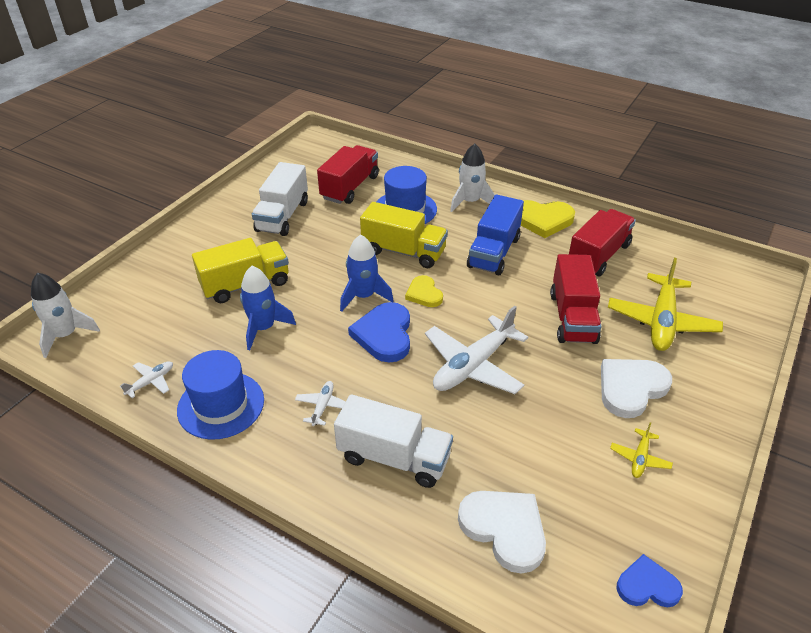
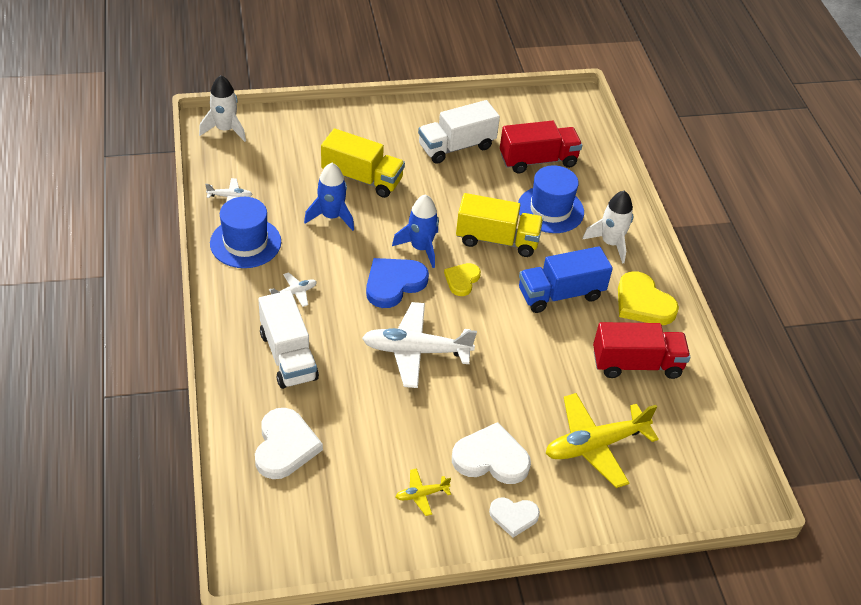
camera: 45 degrees right, 5 degrees up
yellow truck [360,202,448,268] -> yellow truck turned 60 degrees counterclockwise [456,193,543,257]
red truck [550,254,602,344] -> none
blue heart [617,554,683,607] -> none
none -> white heart [489,497,540,538]

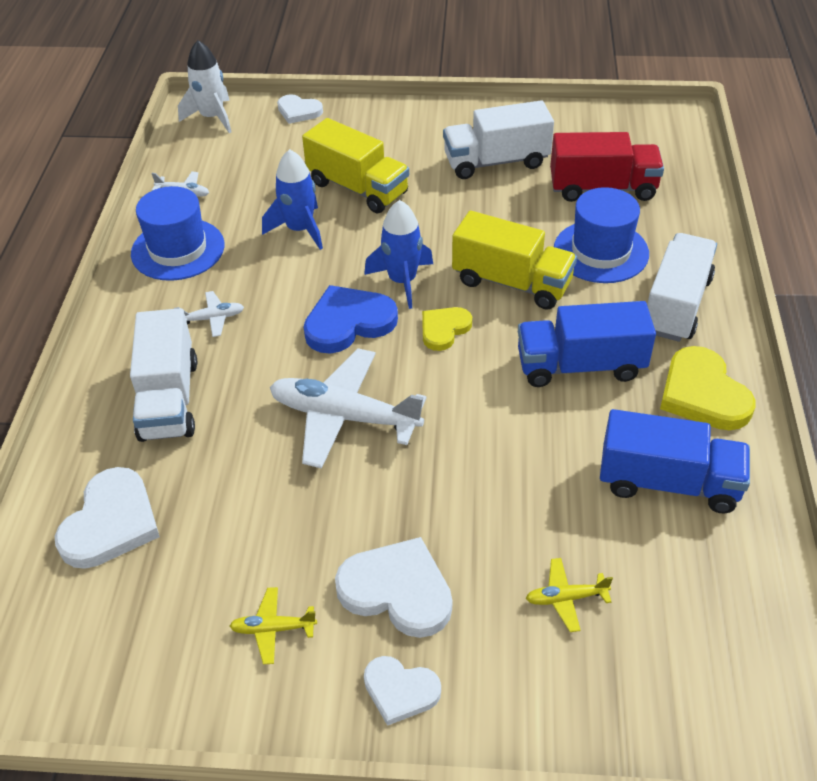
camera: 20 degrees right, 0 degrees up
yellow plane [546,393,659,488] -> yellow plane [526,558,613,632], size x0.46
white rocket [582,190,633,264] -> white truck [647,233,717,342]
red truck [593,322,690,379] -> blue truck [600,409,750,513]
none -> white heart [277,94,323,124]

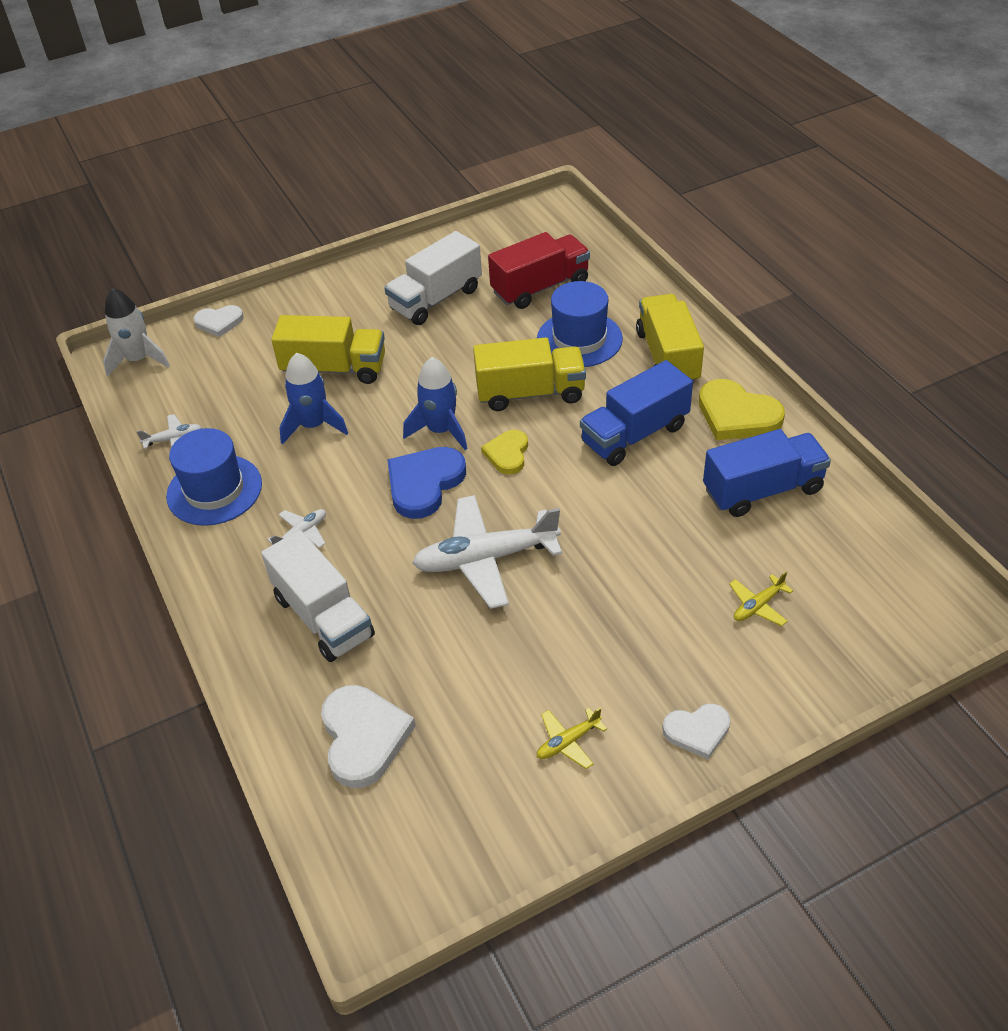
camera: 30 degrees left, 0 degrees up
white heart [335,537,452,638] -> none
white truck [647,233,717,342] -> yellow truck [636,294,704,384]

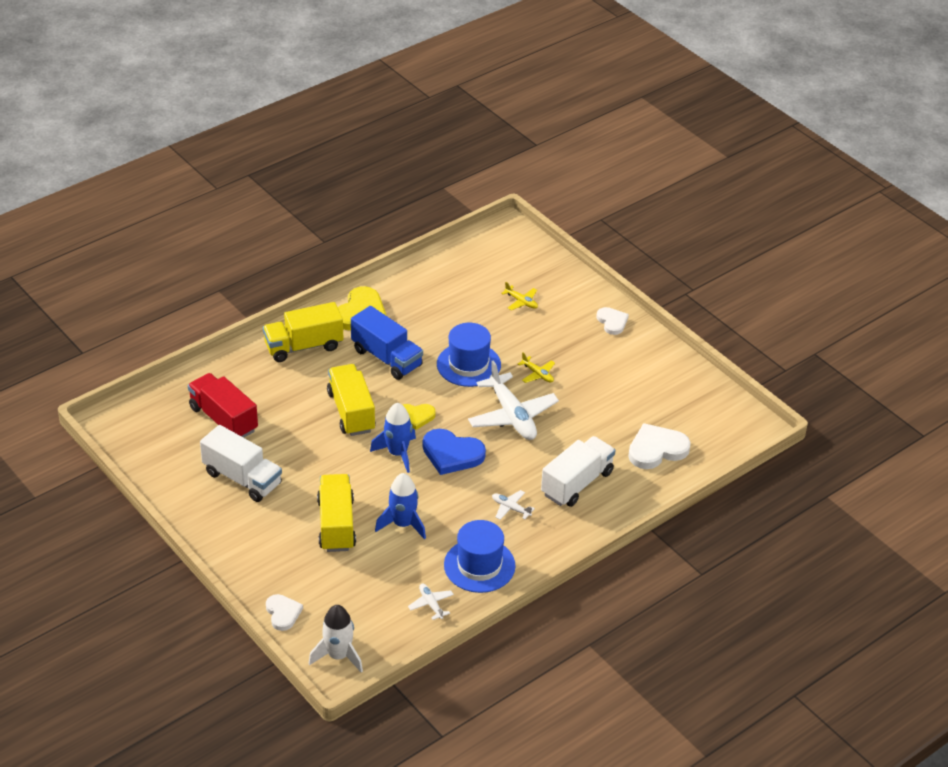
camera: 105 degrees left, 5 degrees down
blue hat [537,281,623,367] -> blue hat moved to [437,323,501,387]
yellow plane [537,707,607,769] -> yellow plane moved to [518,353,555,383]
blue truck [703,429,831,517] -> none

